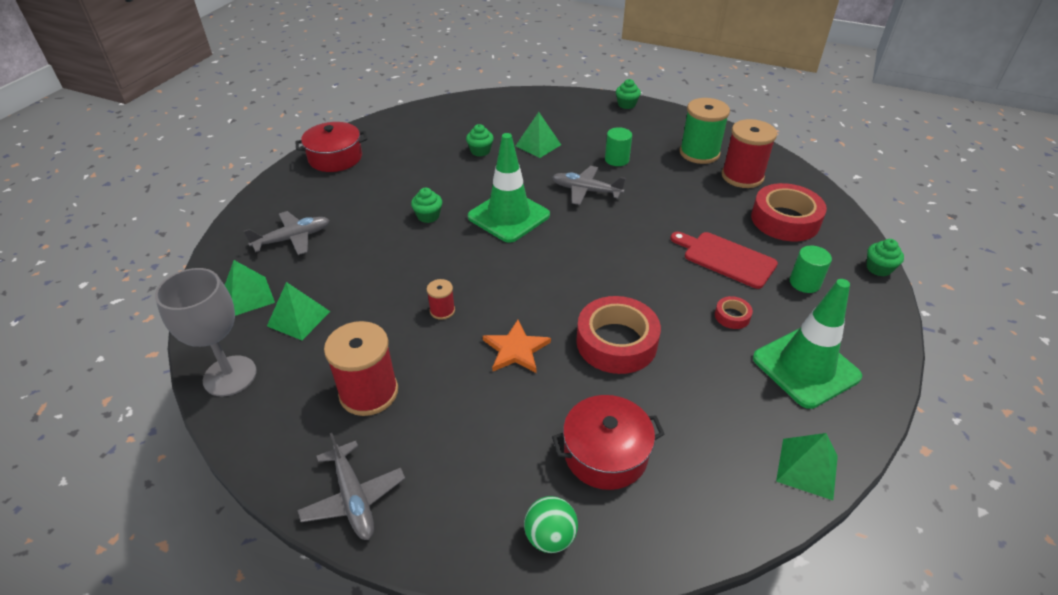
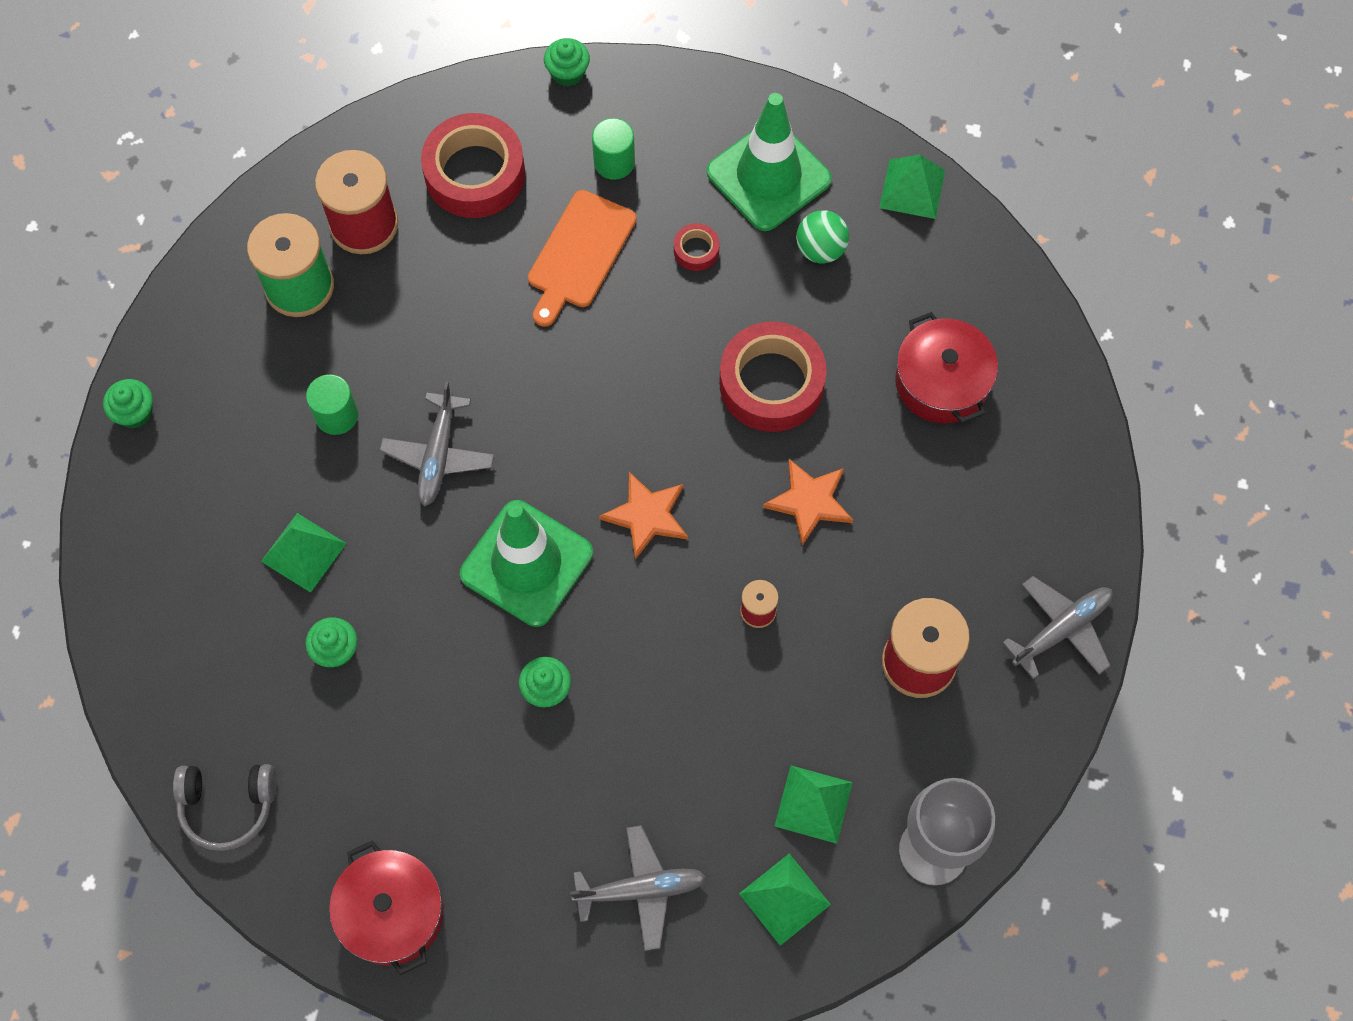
camera: 100 degrees left, 25 degrees up
grey plane [244,211,329,255] -> grey plane turned 120 degrees clockwise [570,825,706,951]
green ball [524,496,578,553] -> green ball moved to [796,210,849,263]
red cutting board [670,232,778,289] -> orange cutting board [528,190,637,327]
none -> grey headphones [173,764,276,851]
none -> orange star [599,472,688,560]

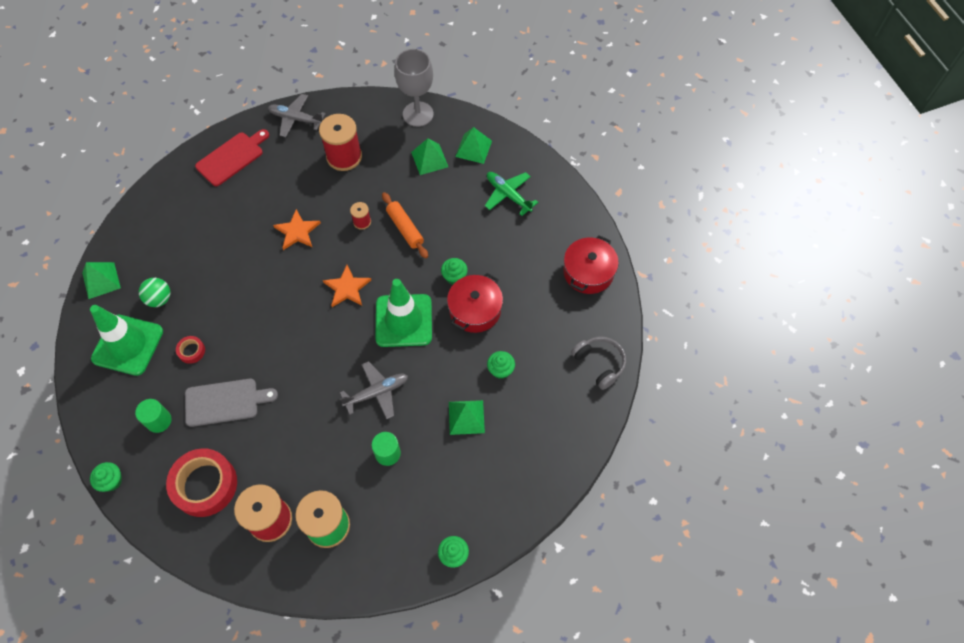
camera: 125 degrees left, 5 degrees down
orange cutting board [528,190,637,327] -> grey cutting board [185,379,278,427]
grey plane [570,825,706,951] -> green plane [485,172,538,216]
red tape [719,322,827,432] -> none
red pot [895,312,998,424] -> red pot moved to [447,273,503,333]
none -> red cutting board [195,129,269,186]
none -> orange rolling pin [382,192,428,258]

